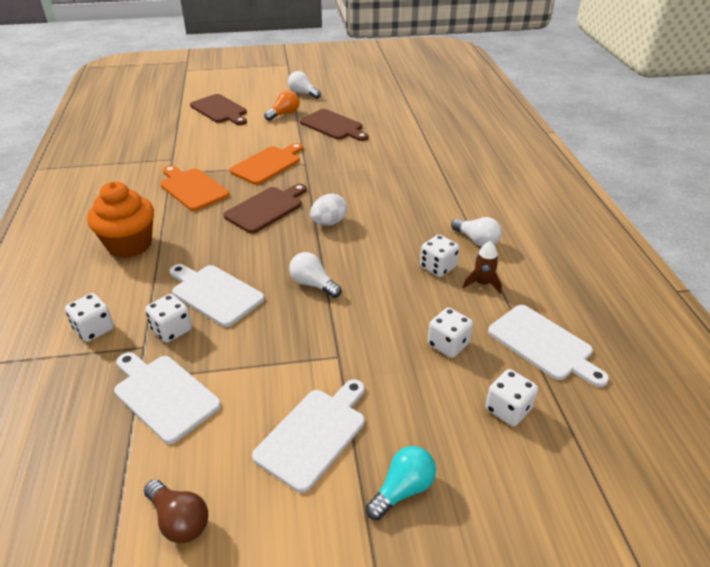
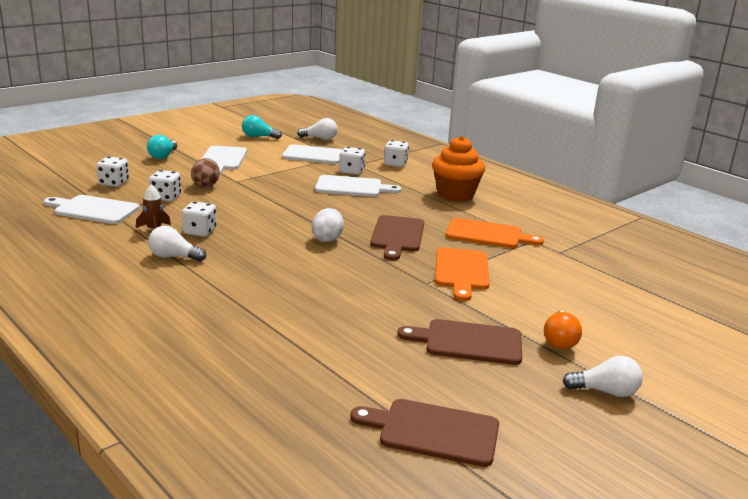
camera: 145 degrees right, 15 degrees down
brown light bulb [144,480,208,543] -> turquoise light bulb [242,115,282,139]
brown cutting board [190,94,247,125] -> brown cutting board moved to [350,399,499,467]
white light bulb [289,252,341,298] -> white light bulb moved to [297,118,338,140]
none -> brown egg [191,158,220,188]

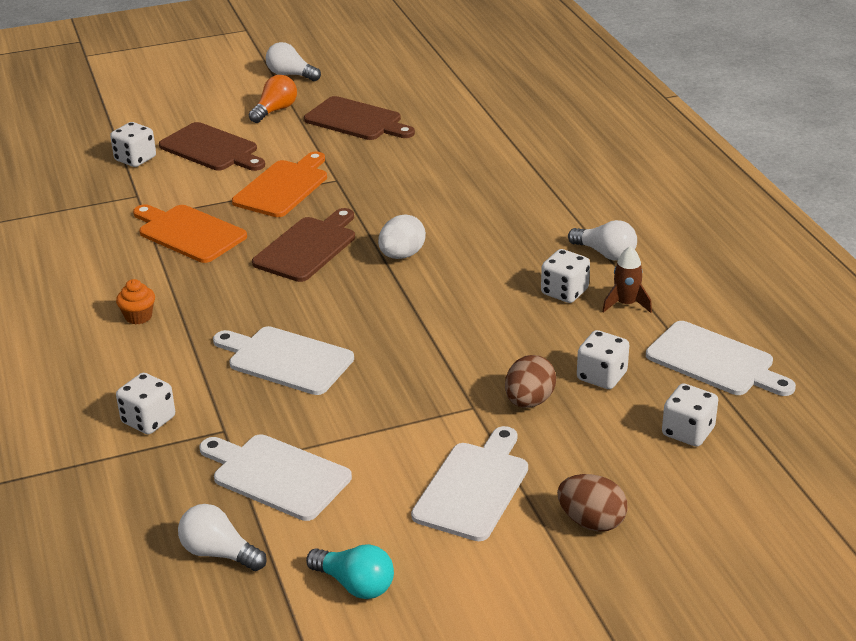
camera: 155 degrees left, 10 degrees up
turquoise light bulb [147,135,177,159] -> brown egg [557,474,628,532]
white dice [339,147,365,175] -> white dice moved to [110,122,156,167]
brown cutting board [350,399,499,467] -> brown cutting board moved to [159,122,265,171]
orange cupcake [432,136,485,202] -> orange cupcake [116,279,155,324], size x0.44

